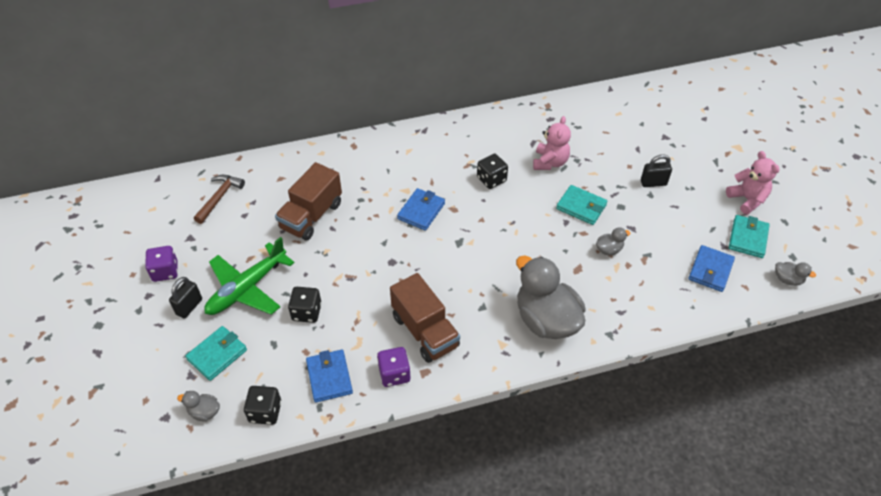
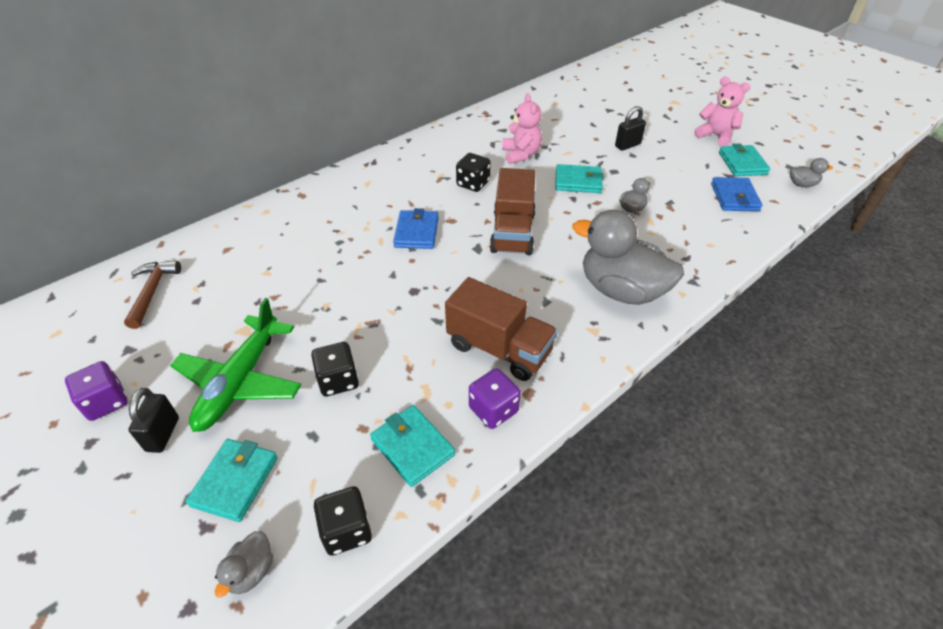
camera: 25 degrees left, 5 degrees down
grey duck [177,391,220,421] -> grey duck turned 60 degrees counterclockwise [215,531,273,598]
brown truck [275,162,342,241] -> brown truck moved to [490,168,536,255]
blue wallet [306,349,353,403] -> turquoise wallet [370,405,455,487]

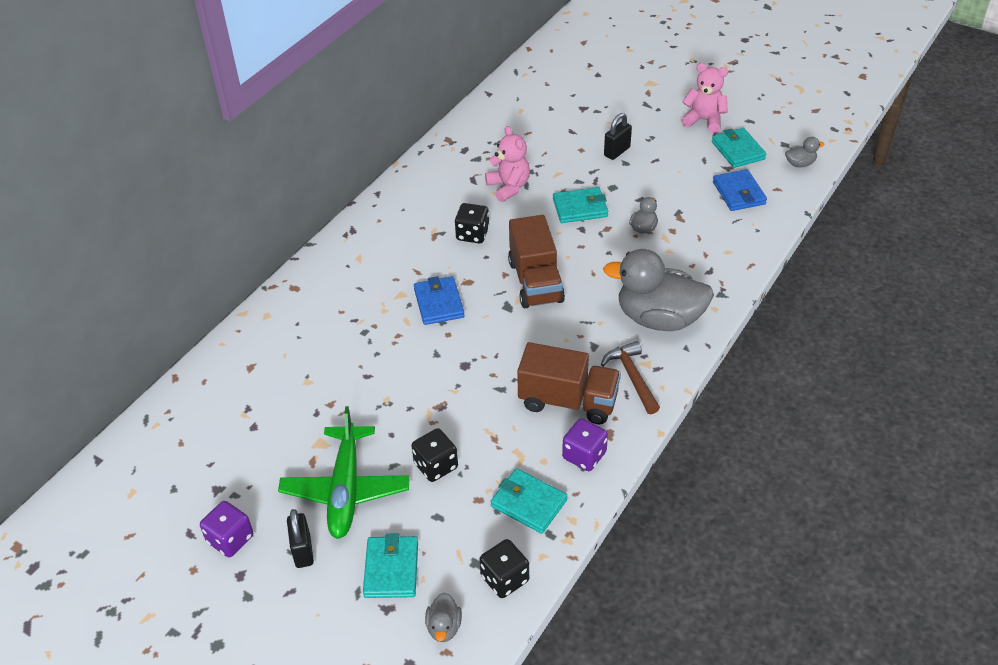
camera: 15 degrees left, 0 degrees up
brown hammer [124,261,181,329] -> brown hammer moved to [601,341,660,414]

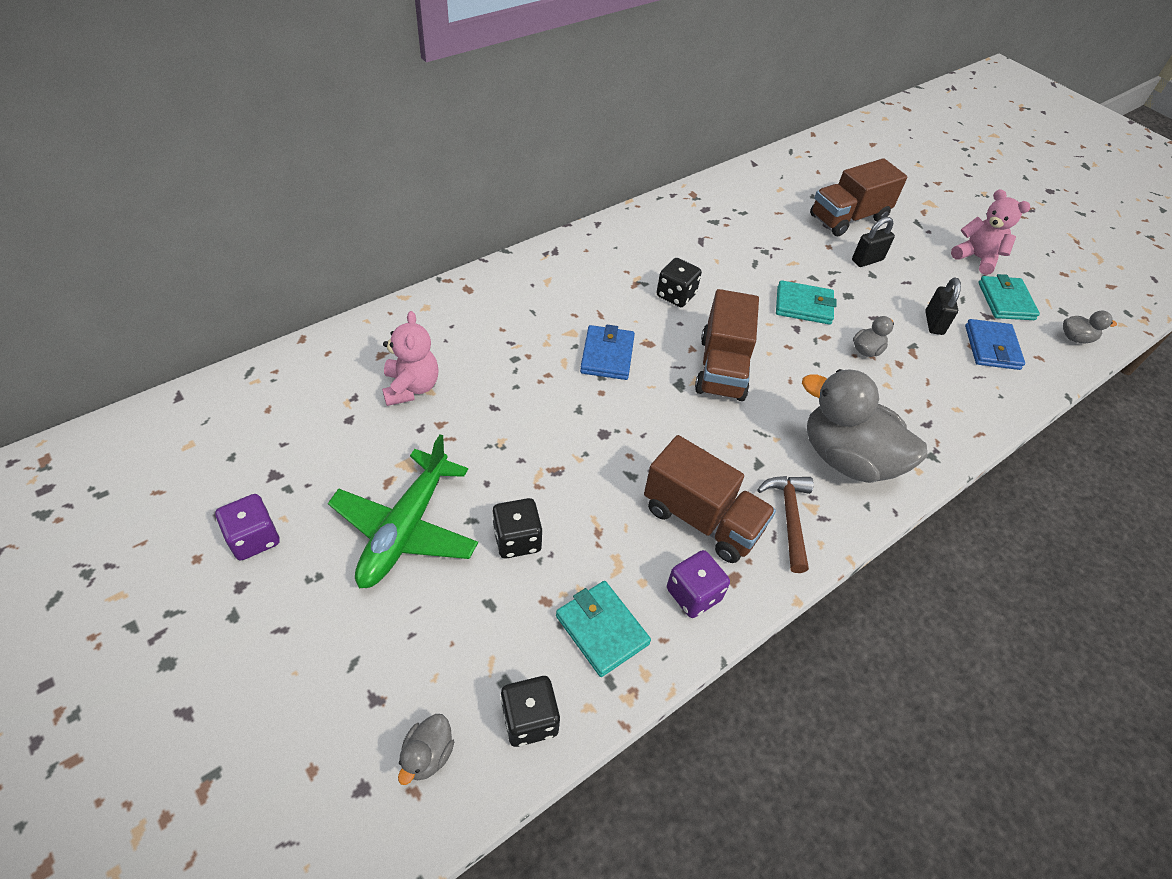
camera: 15 degrees right, 5 degrees up
black padlock [287,509,314,568] -> black padlock moved to [925,278,961,335]
turquoise wallet [363,533,418,598] -> none
pink teddy bear [485,126,530,202] -> pink teddy bear moved to [382,311,439,406]
none -> brown truck [810,158,907,236]

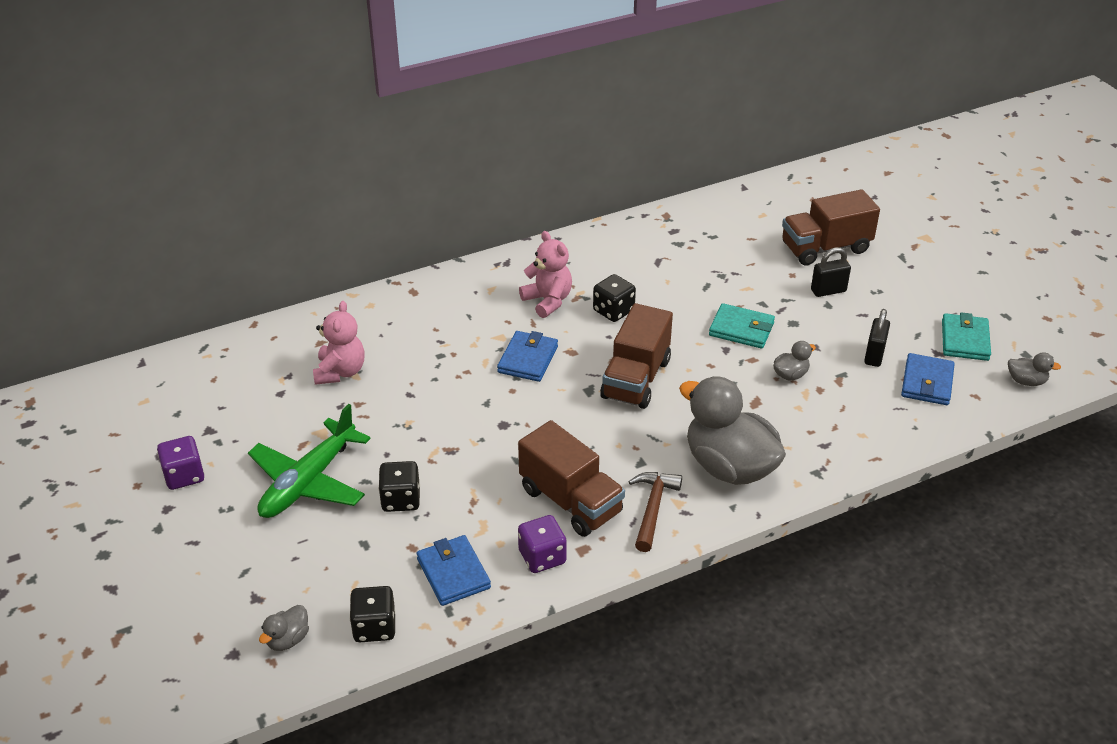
camera: 15 degrees right, 10 degrees down
turquoise wallet [556,581,651,677] -> blue wallet [417,535,491,606]
pink teddy bear [951,189,1031,275] -> pink teddy bear moved to [519,231,572,318]

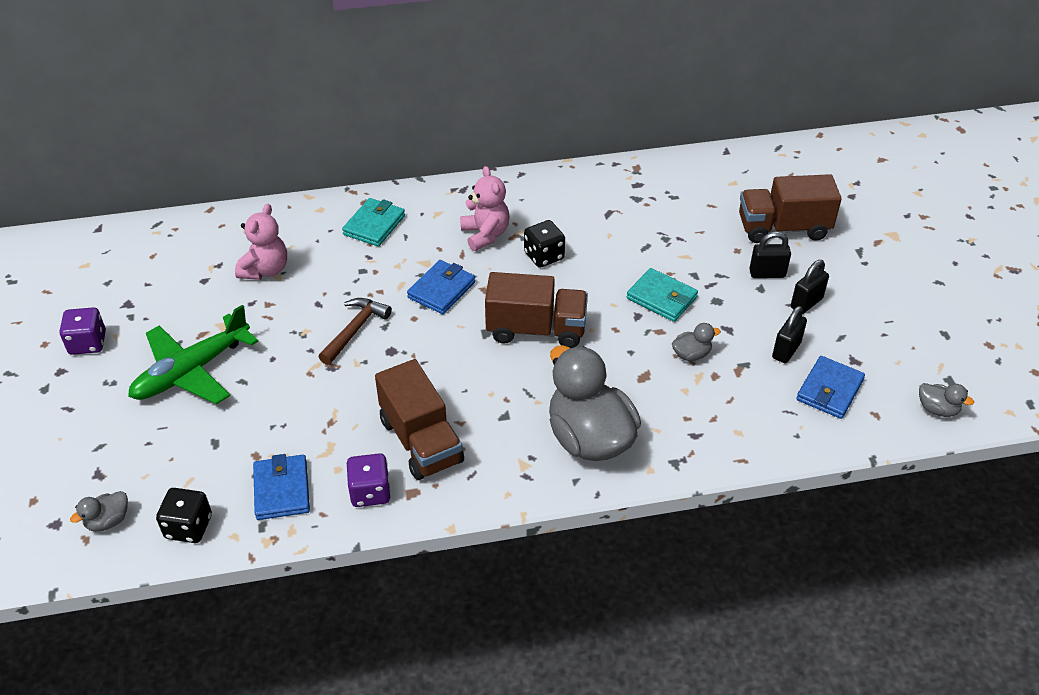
camera: 15 degrees right, 5 degrees up
black dice [378,461,420,512] -> none
brown truck [600,303,673,409] -> brown truck turned 120 degrees counterclockwise [485,272,588,348]
brown hammer [628,472,682,552] -> brown hammer moved to [319,298,392,365]
turquoise wallet [942,312,991,361] -> turquoise wallet moved to [342,198,405,247]
none -> black padlock [791,260,829,314]

